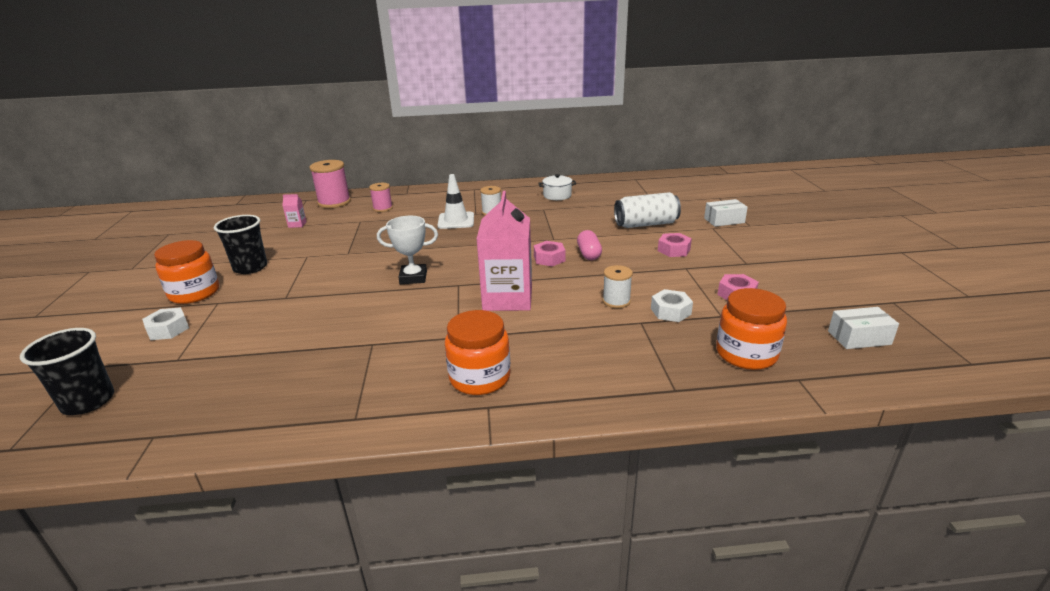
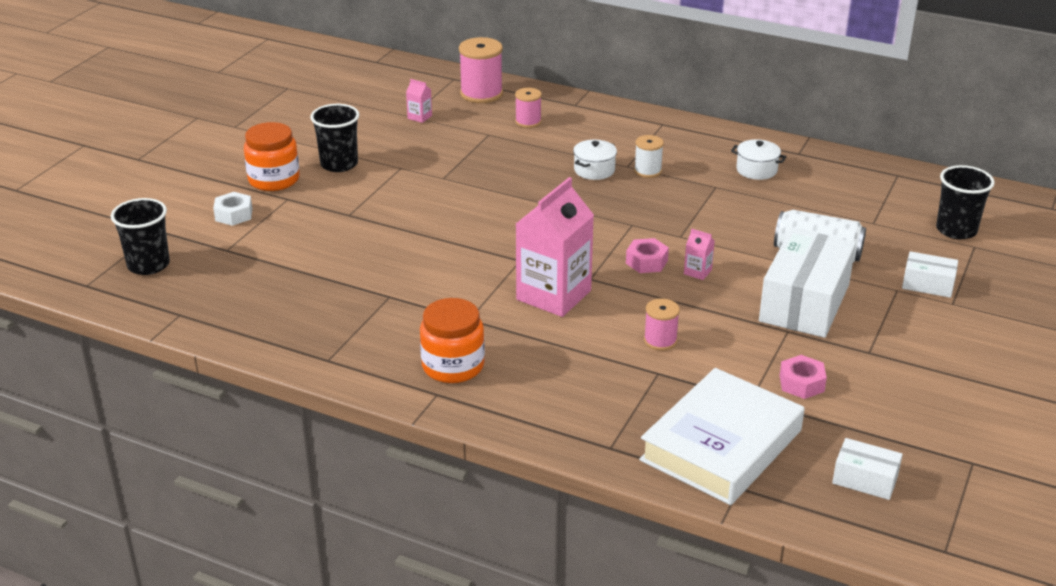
camera: 30 degrees right, 5 degrees up
white trophy [377,216,438,284] -> none
white traffic cone [438,174,474,229] -> white pot [573,140,617,180]
pink capsule [577,230,602,260] -> pink carton [684,229,715,280]
white spool [603,265,633,308] -> pink spool [644,298,680,351]
white nut [651,289,693,322] -> none
pink nut [658,233,692,257] -> white box [759,228,856,338]
orange jar [716,288,787,370] -> white book [639,368,805,505]
none -> black cup [936,165,995,239]

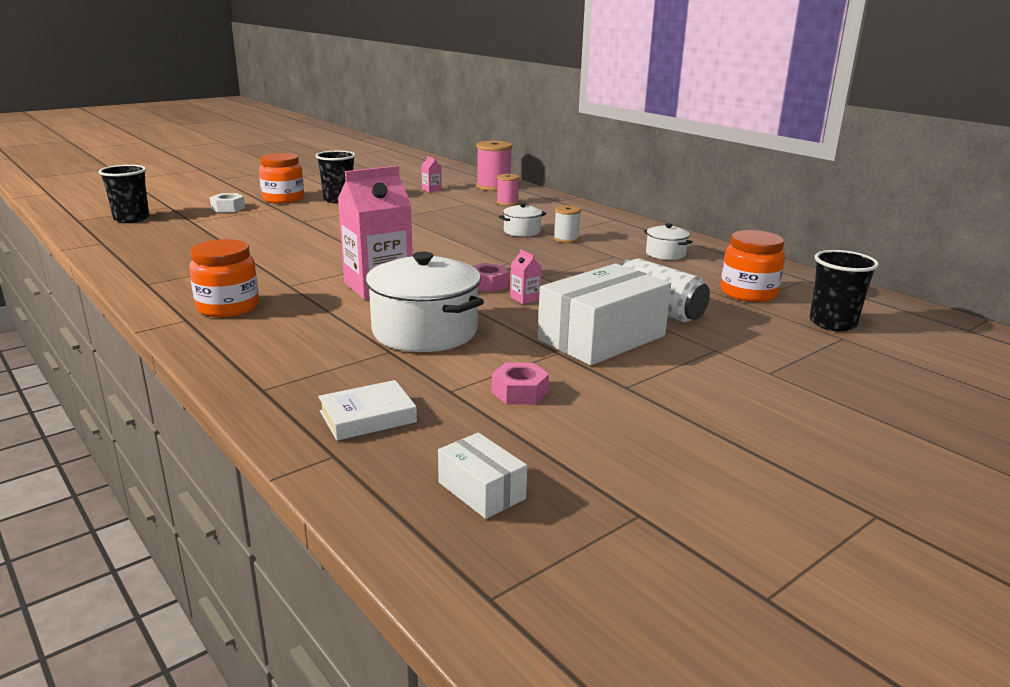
camera: 25 degrees right, 10 degrees down
white book [639,368,805,505] -> white book [318,380,417,441], size x0.50
pink spool [644,298,680,351] -> white pot [365,252,484,352]
white box [902,251,958,298] -> none
none -> orange jar [721,230,785,302]

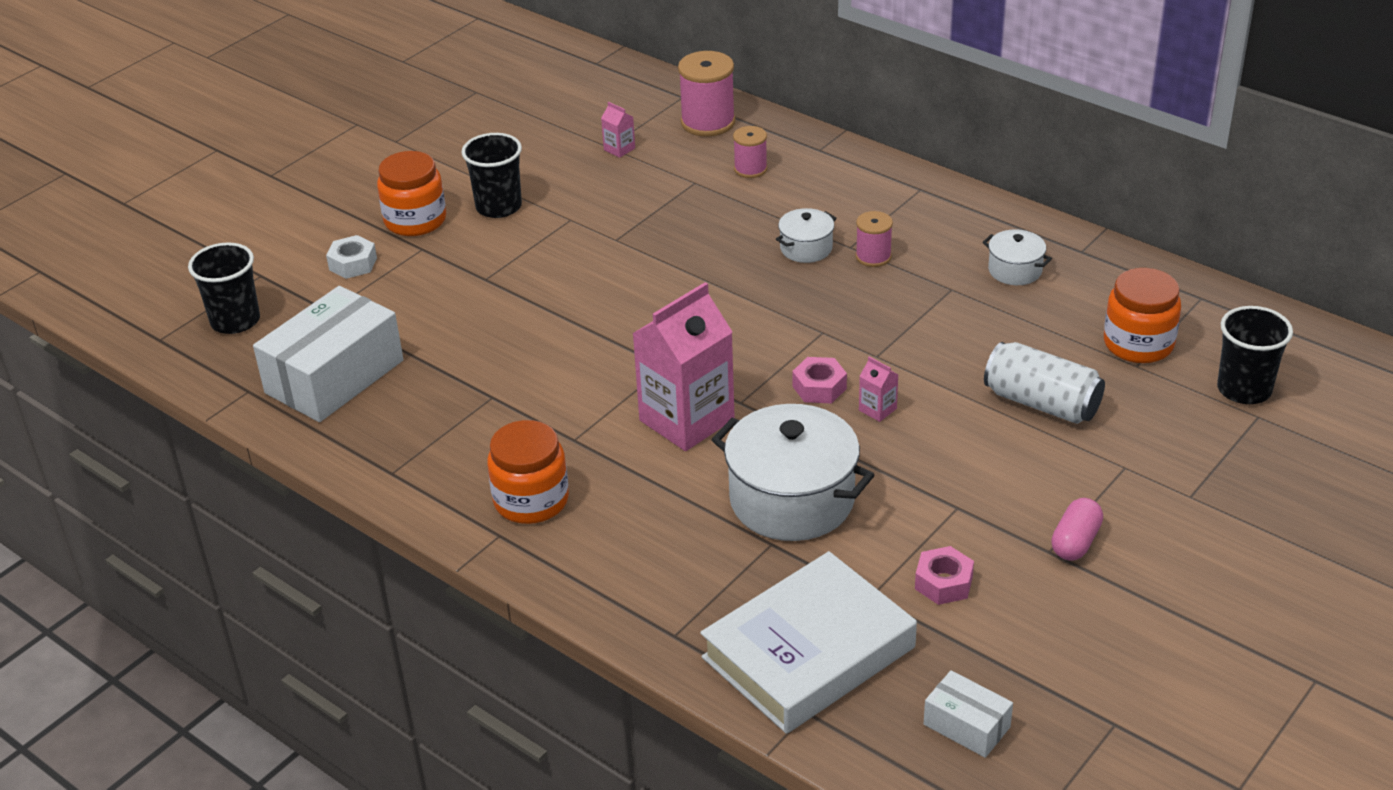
camera: 10 degrees left, 15 degrees up
white book [318,380,417,441] -> white book [700,551,917,734], size x2.02
white box [538,264,671,365] -> white box moved to [253,286,403,422]
white spool [554,205,581,243] -> pink spool [855,211,893,267]
none -> pink capsule [1051,498,1103,561]

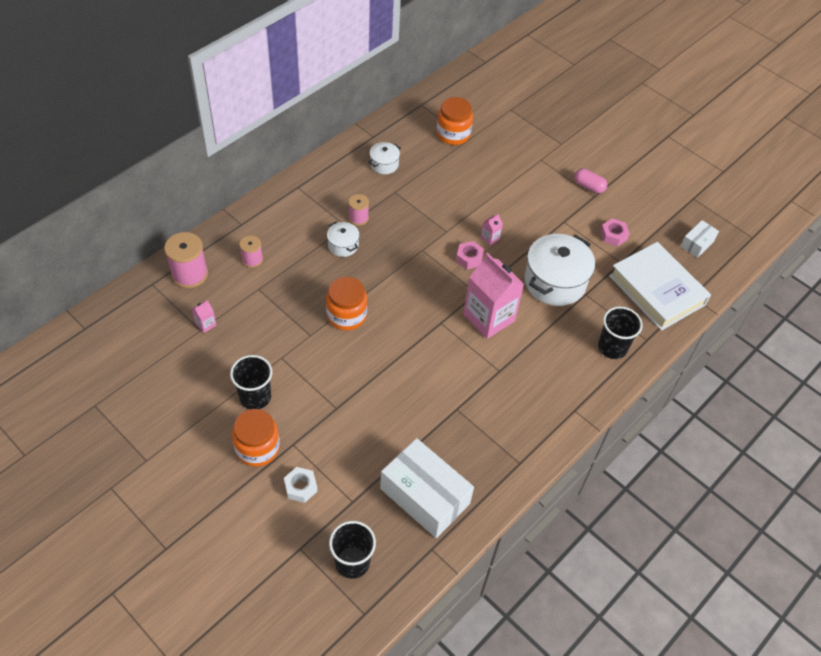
camera: 90 degrees left, 15 degrees up
orange jar [487,420,569,524] -> orange jar moved to [326,277,367,330]
white can [984,342,1105,424] -> none
black cup [1217,306,1293,404] -> black cup moved to [598,307,643,359]

